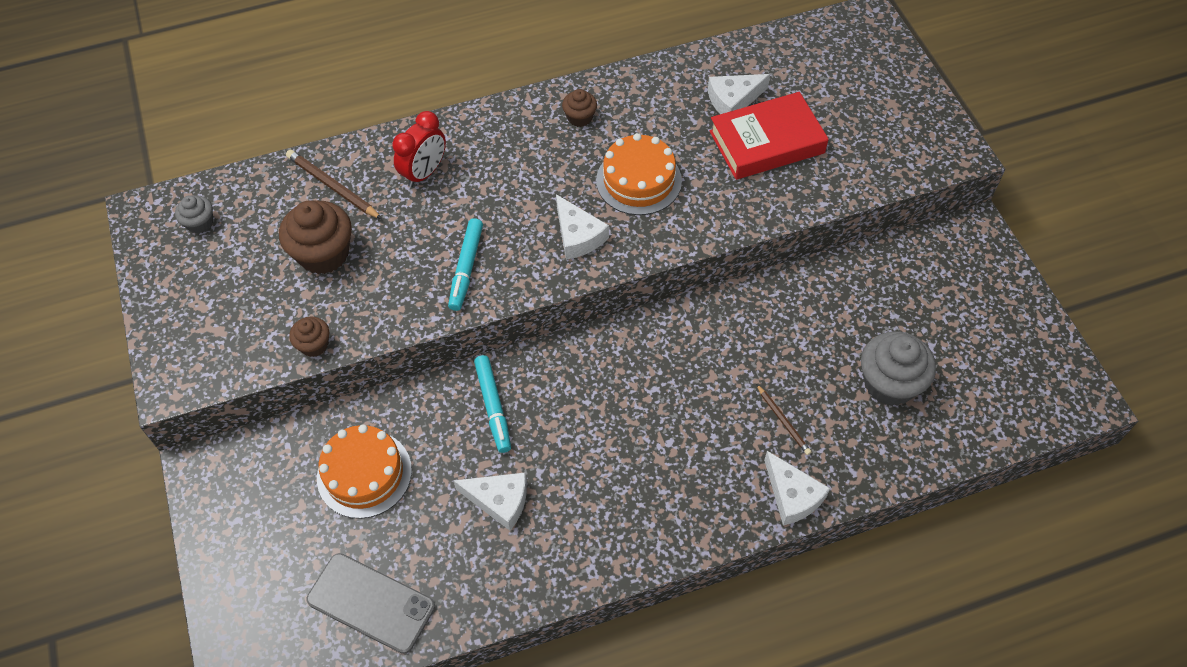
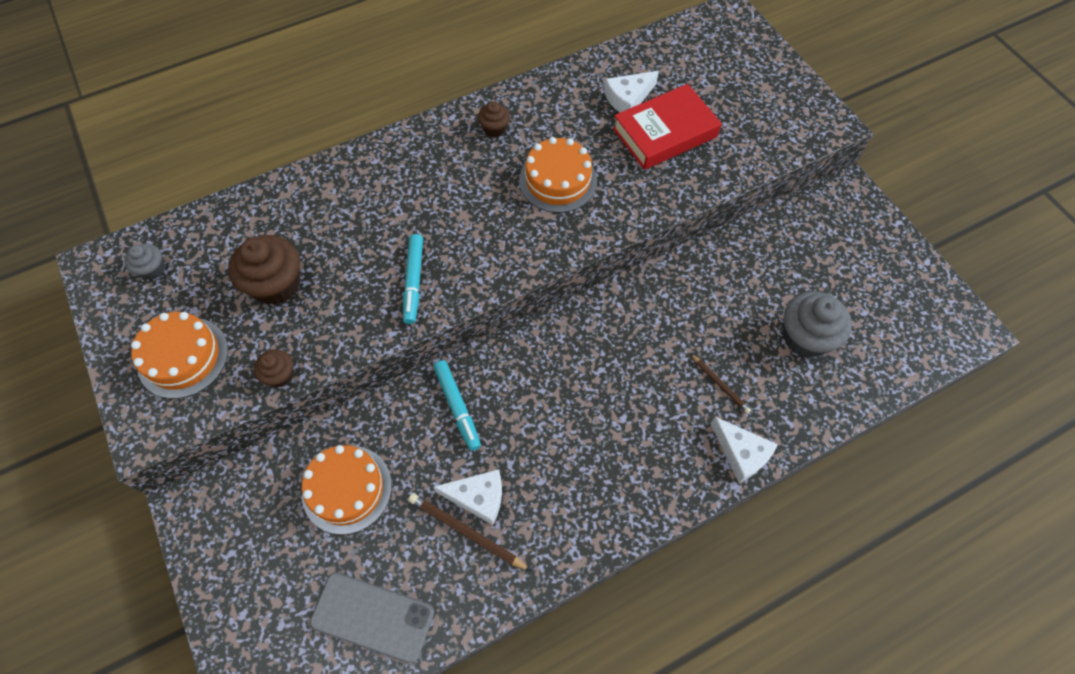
camera: 10 degrees left, 5 degrees up
brown pencil [286,150,382,219] -> brown pencil moved to [408,493,531,571]
red clock [392,111,446,187] -> none
white cheese [556,194,609,260] -> none
none -> orange cake [131,312,228,399]

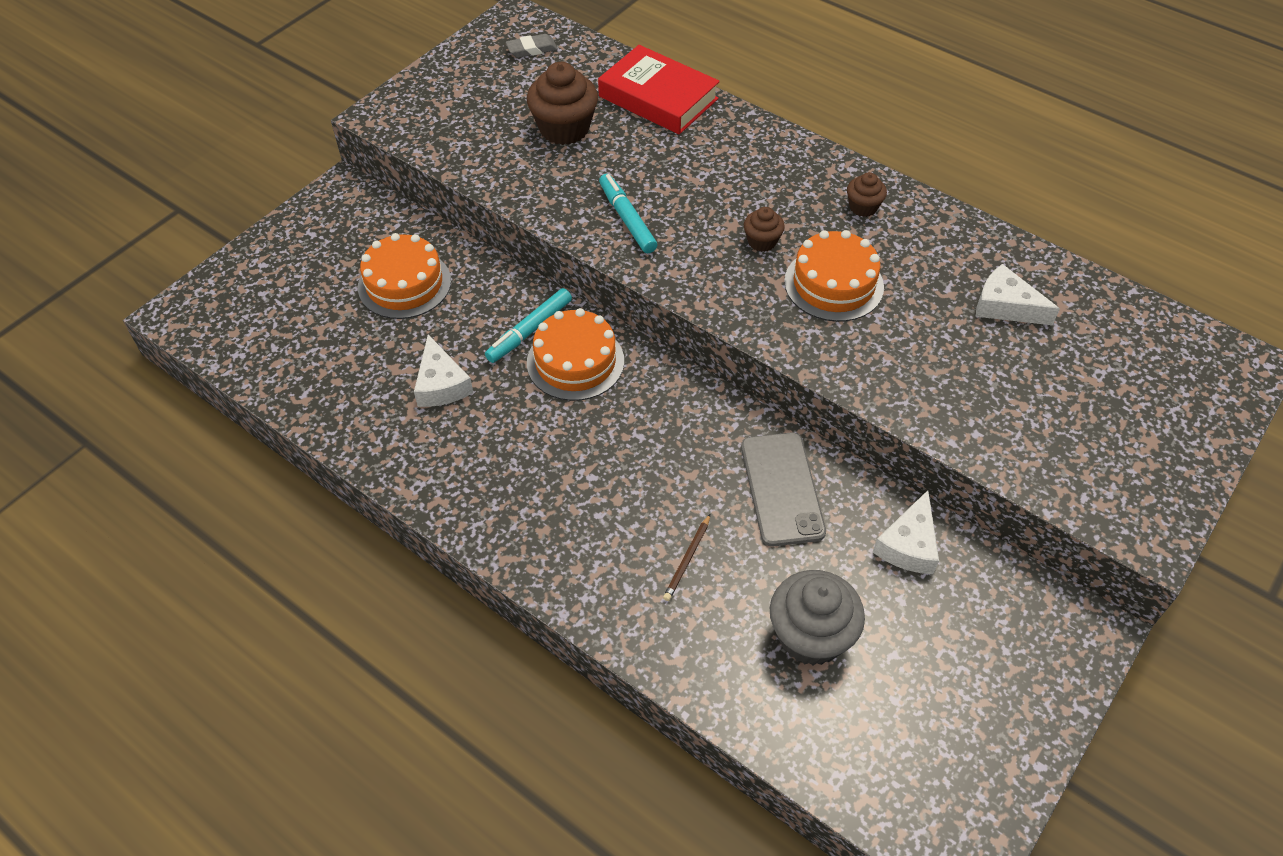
camera: 65 degrees right, 10 degrees down
grey cupcake [124,243,165,280] -> grey eraser [506,34,558,58]
orange cake [131,312,228,399] -> orange cake moved to [527,308,624,401]
brown cupcake [254,349,294,387] -> brown cupcake moved to [744,207,785,252]
grey phone [310,572,435,664] -> grey phone moved to [741,433,826,546]
turquoise marker [403,234,423,324] -> turquoise marker turned 90 degrees clockwise [599,174,657,253]
brown pencil [408,493,531,571] -> none
red book [613,84,722,170] -> red book moved to [598,45,720,134]
white cheese [711,417,778,483] -> white cheese moved to [873,490,939,574]

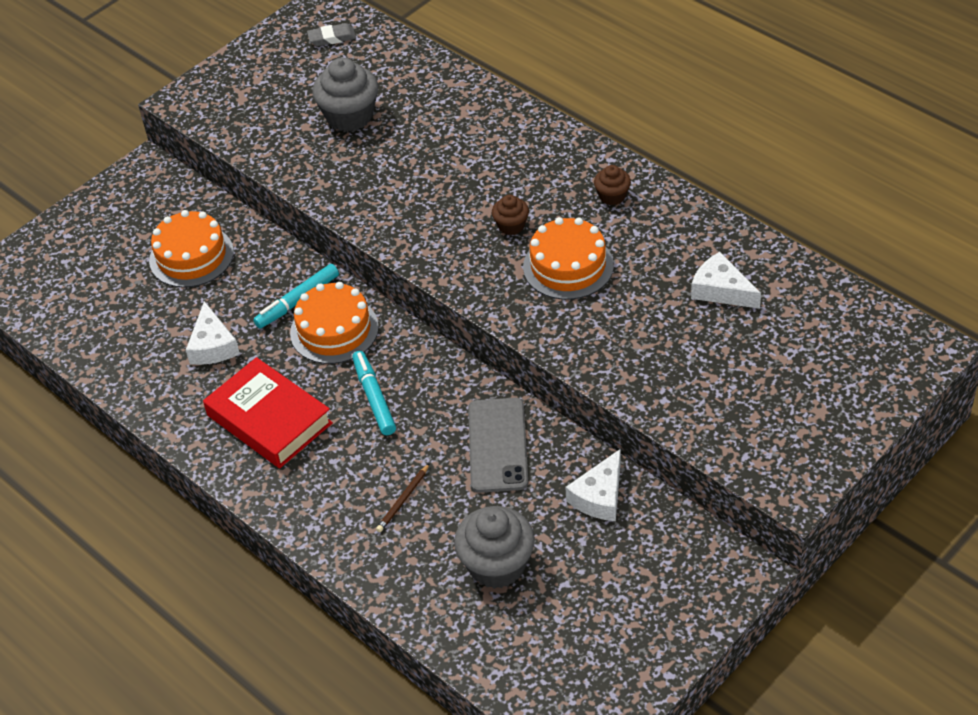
camera: 10 degrees right, 5 degrees down
brown cupcake [527,62,598,145] -> grey cupcake [312,58,378,132]
red book [598,45,720,134] -> red book moved to [203,357,333,468]
turquoise marker [599,174,657,253] -> turquoise marker moved to [352,351,396,435]

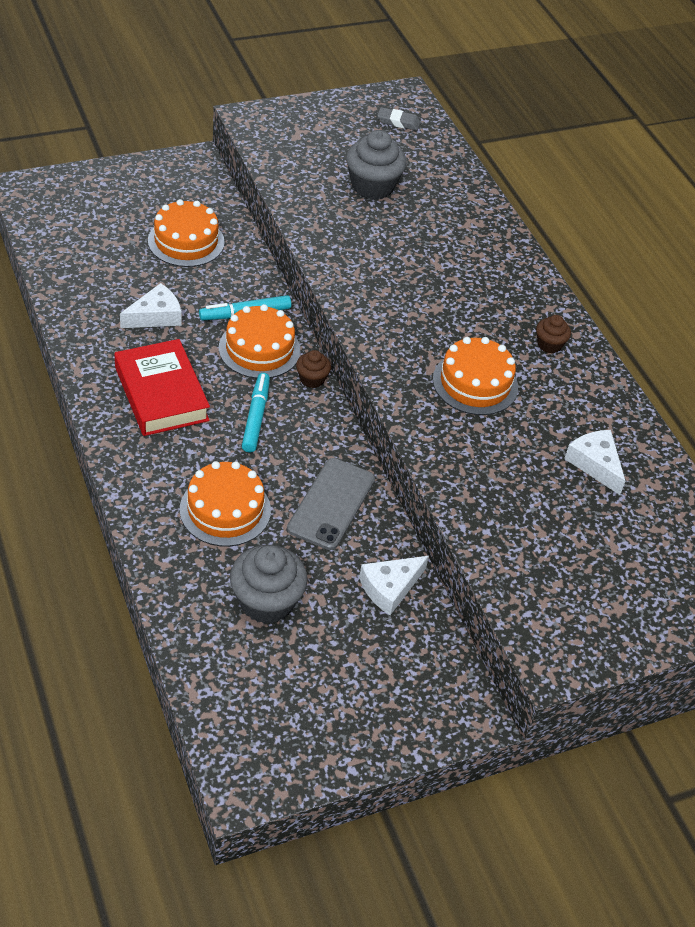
camera: 15 degrees right, 0 degrees up
white cheese [186,301,240,365] -> white cheese turned 135 degrees counterclockwise [120,283,182,328]
brown pencil [376,463,430,532] -> orange cake [180,461,271,547]
brown cupcake [492,195,529,235] -> brown cupcake moved to [296,350,331,388]

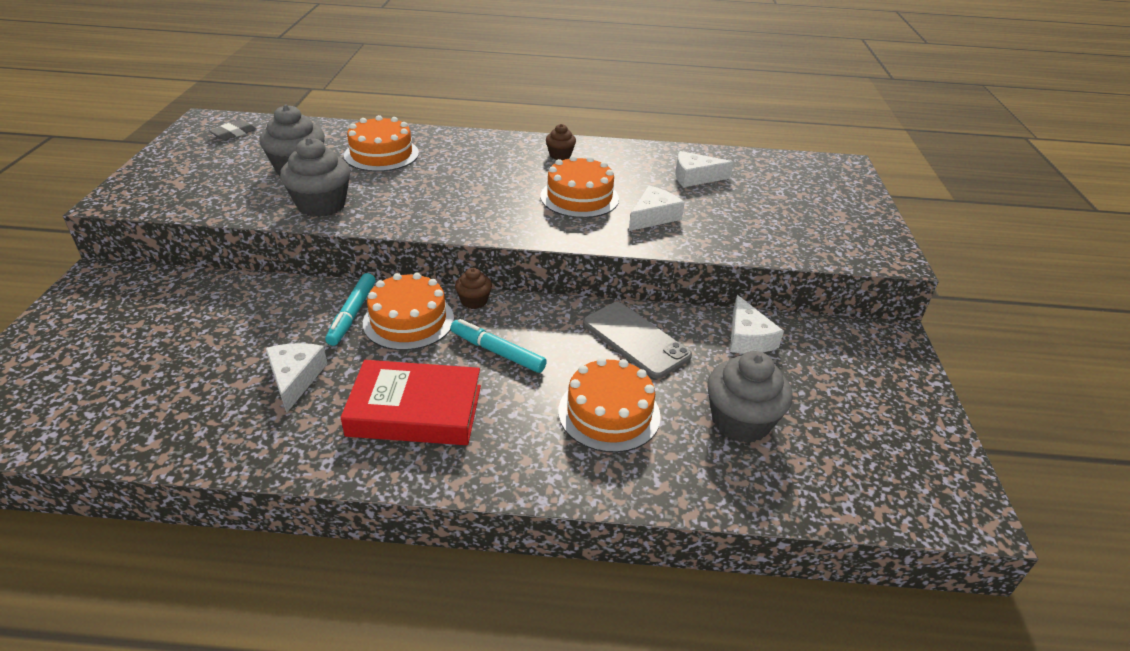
camera: 60 degrees left, 10 degrees down
orange cake [148,199,225,267] -> orange cake moved to [344,115,419,172]
none -> grey cupcake [280,138,350,217]
none -> white cheese [629,185,685,231]

